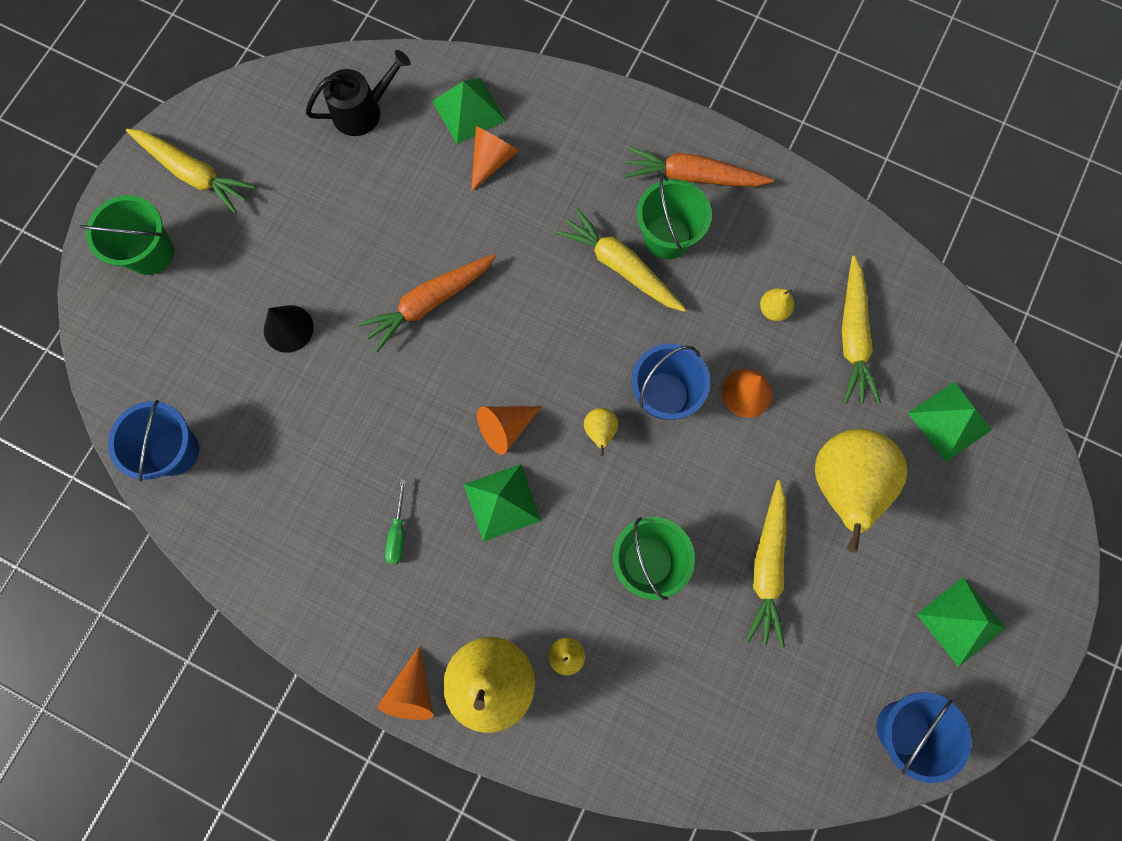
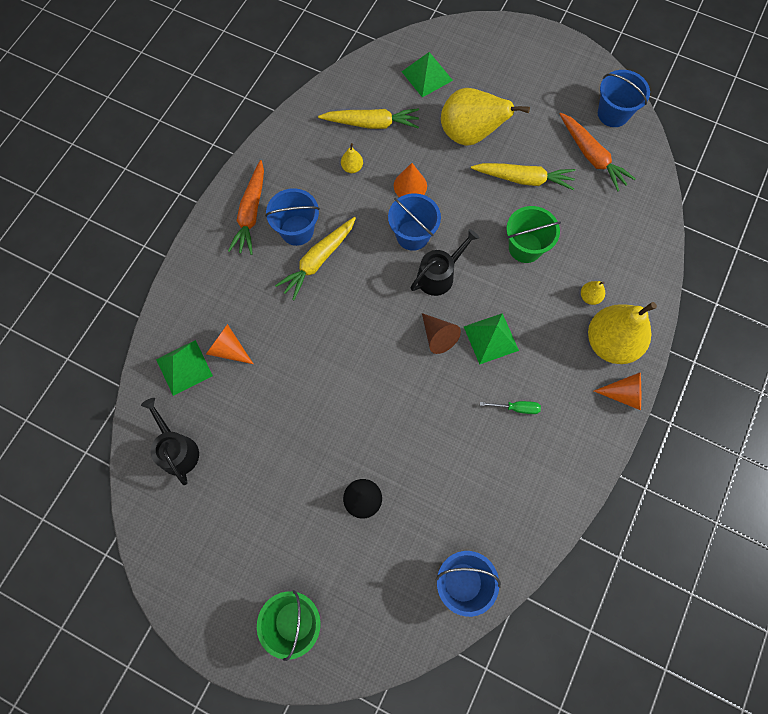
camera: 90 degrees left, 5 degrees down
yellow carrot [126,129,255,214] -> none
orange carrot [358,254,496,352] -> orange carrot moved to [560,113,636,192]
orange cone [477,406,542,455] -> brown cone [422,313,461,354]
yellow pear [584,408,618,456] -> black watering can [410,229,479,296]
green bucket [637,175,712,259] -> blue bucket [265,188,320,246]
green pyramid [916,577,1006,667] -> none

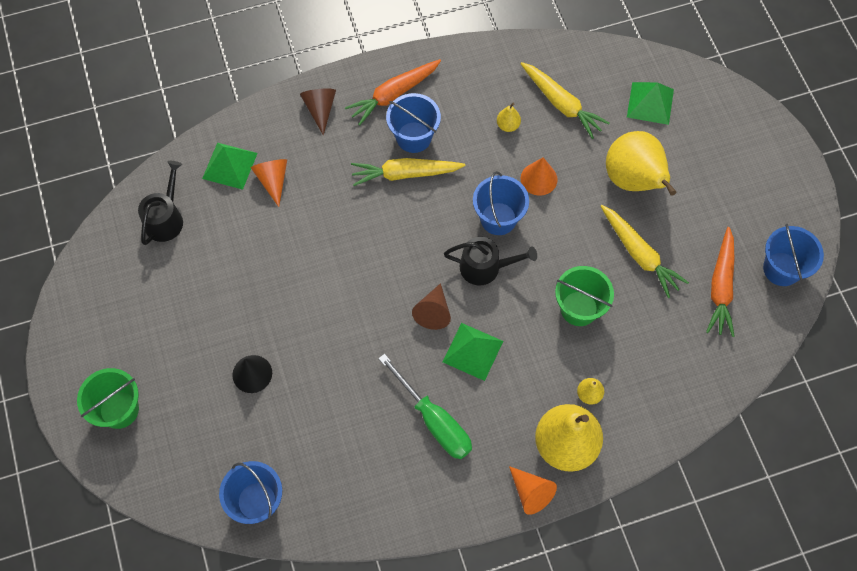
camera: 45 degrees right, 5 degrees down
green screwdriver [480,401,541,414] -> green screwdriver [378,354,472,459], size x2.04
none -> brown cone [300,89,336,135]

